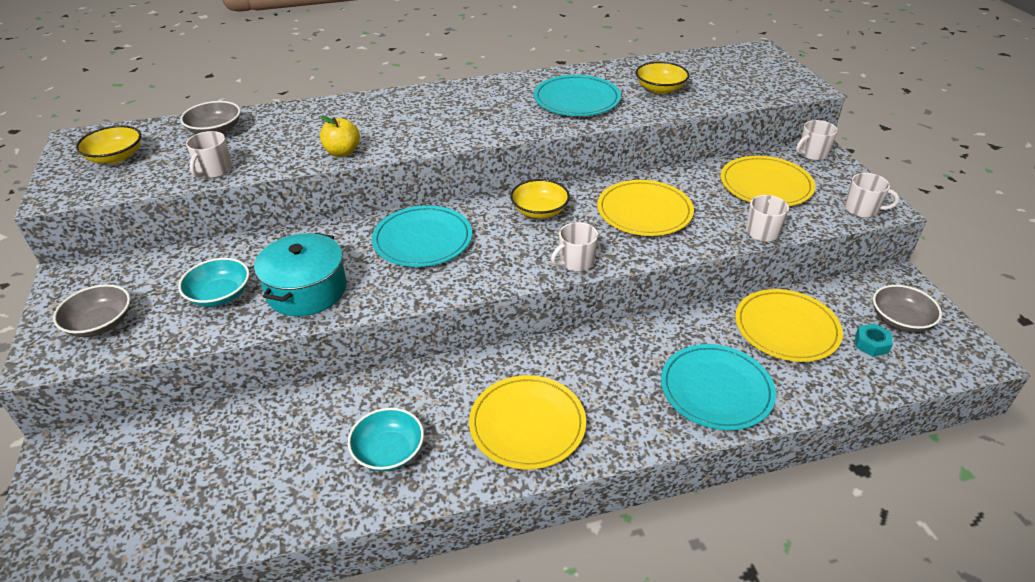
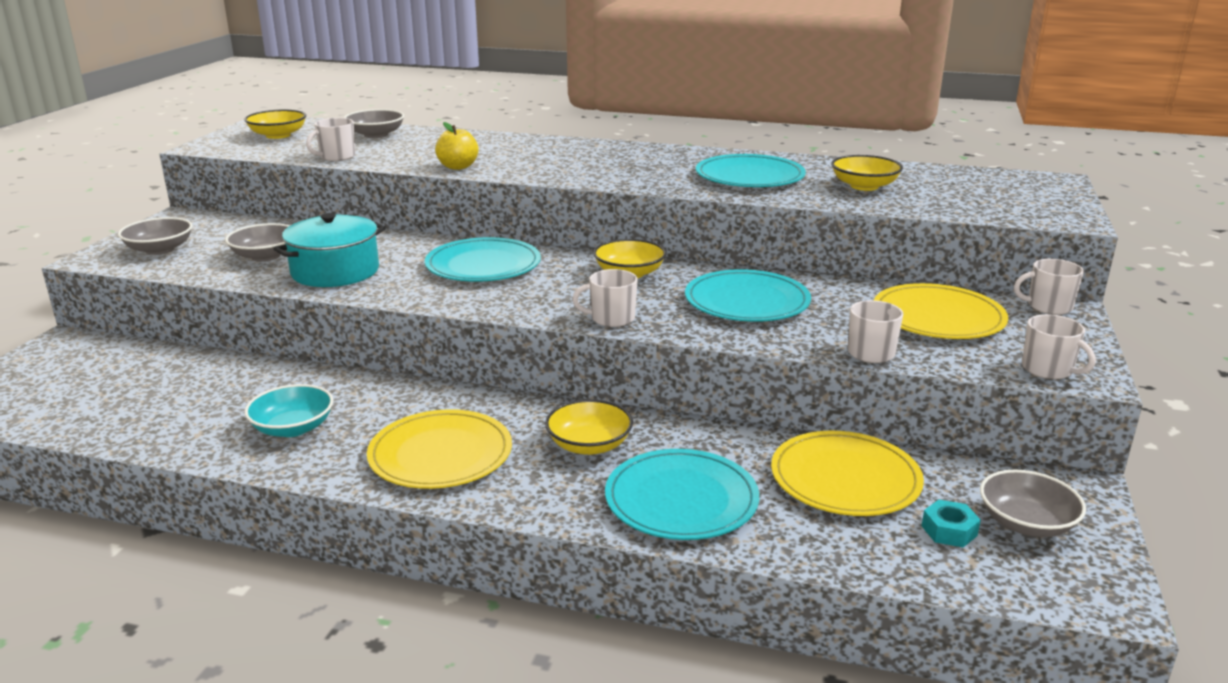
camera: 30 degrees right, 15 degrees down
turquoise bowl [178,258,249,307] -> grey bowl [225,223,290,262]
yellow plate [597,180,694,236] -> turquoise plate [685,269,811,322]
none -> yellow bowl [545,399,633,455]

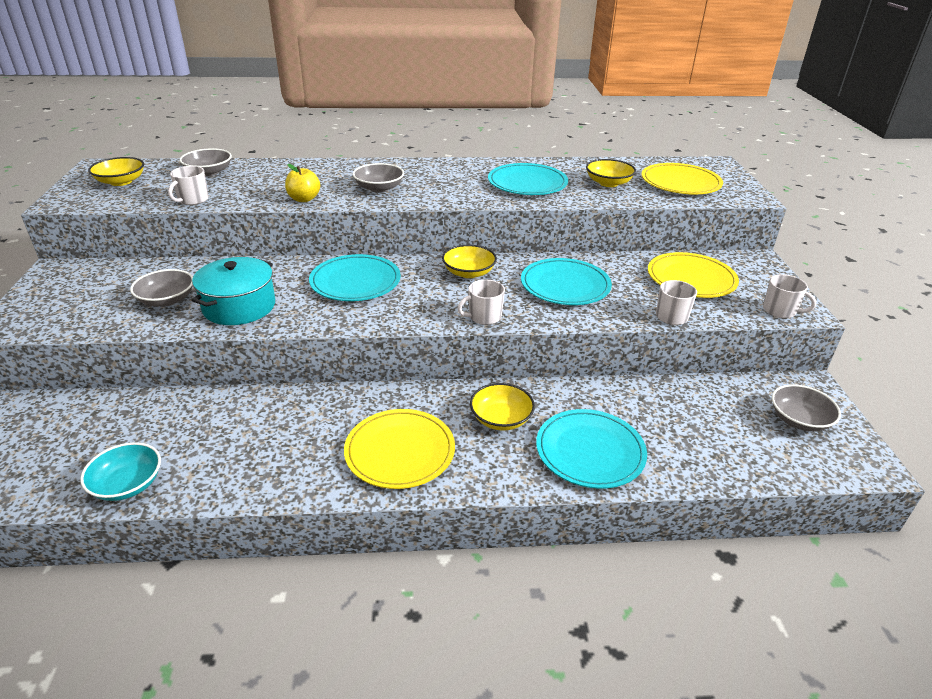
camera: 20 degrees left, 10 degrees up
grey bowl [118,217,192,255] -> grey bowl moved to [353,163,404,193]
turquoise bowl [245,384,333,437] -> turquoise bowl moved to [80,442,161,501]
yellow plate [771,431,924,516] -> yellow plate moved to [642,163,723,195]
turquoise nut [922,500,981,547] -> none
white mug [1014,259,1084,315] -> none

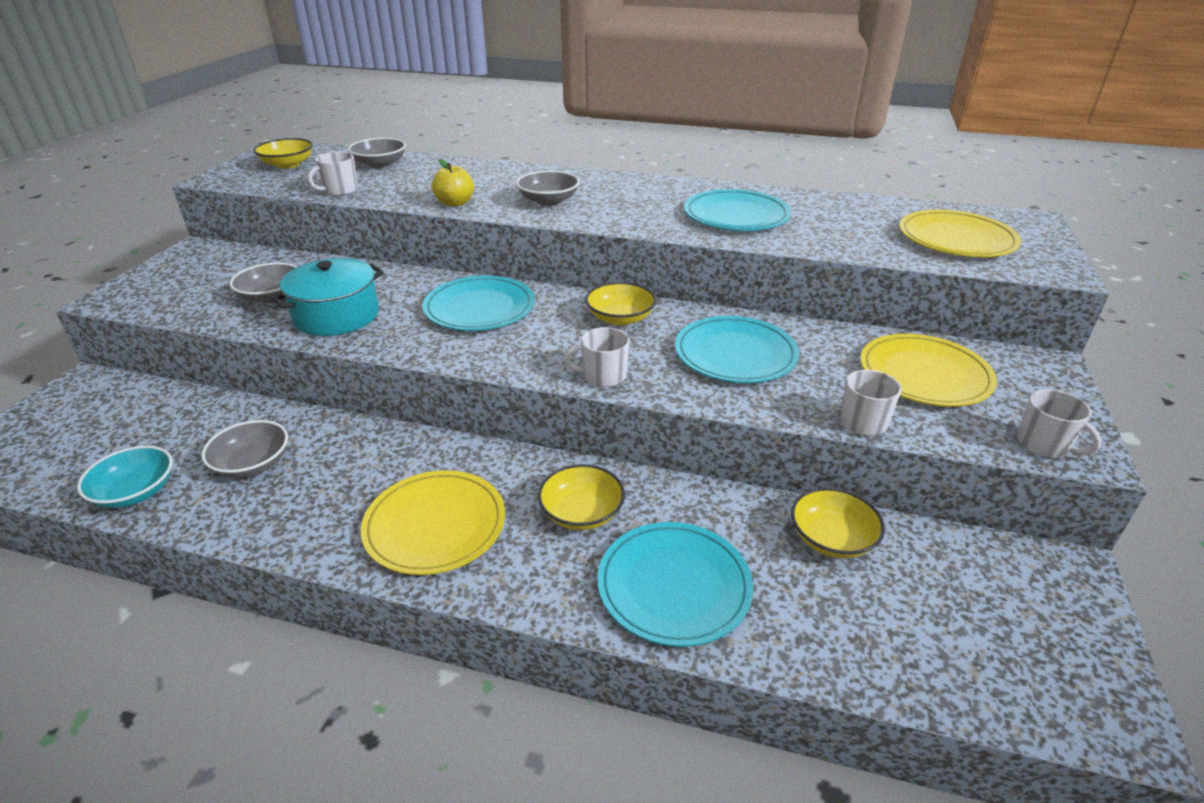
camera: 20 degrees right, 0 degrees up
yellow bowl [586,159,636,187] -> yellow bowl moved to [791,488,885,558]
grey bowl [772,384,841,432] -> grey bowl moved to [202,420,288,478]

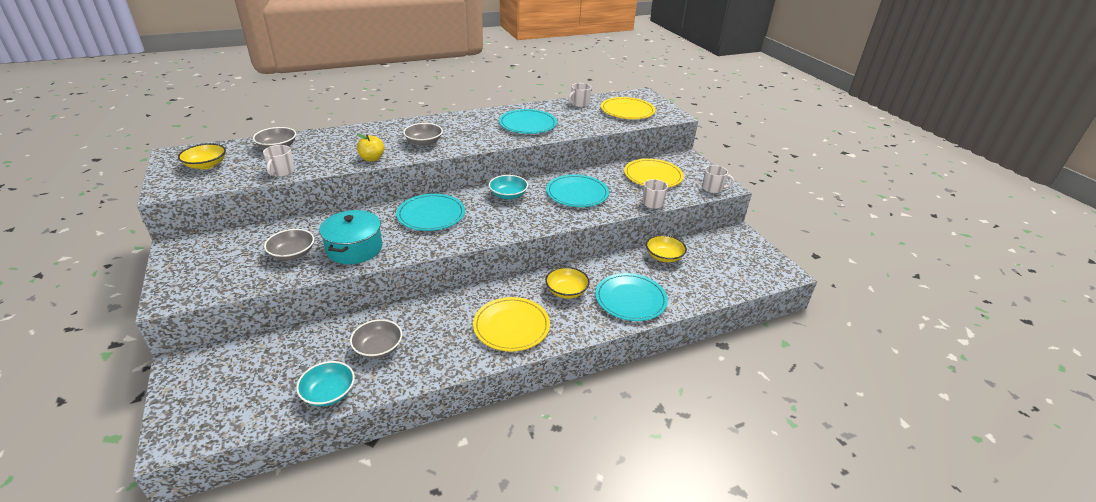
camera: 40 degrees left, 0 degrees up
white mug [564,327,629,387] -> white mug moved to [568,83,591,107]
yellow bowl [585,282,656,326] -> turquoise bowl [489,175,528,200]

